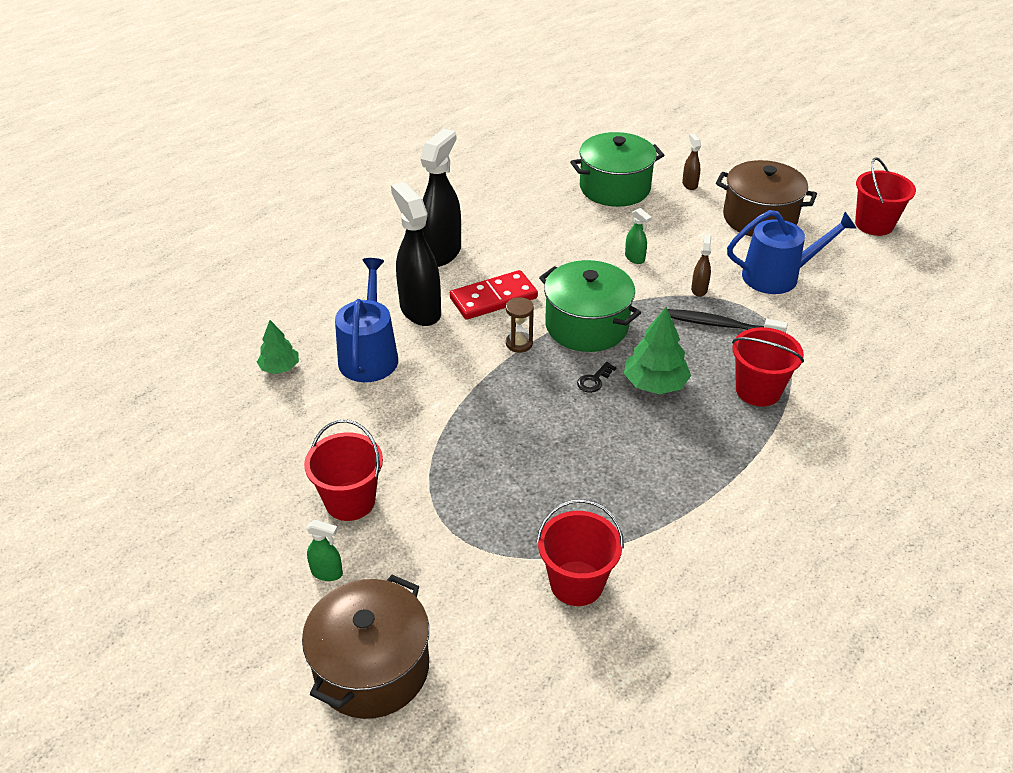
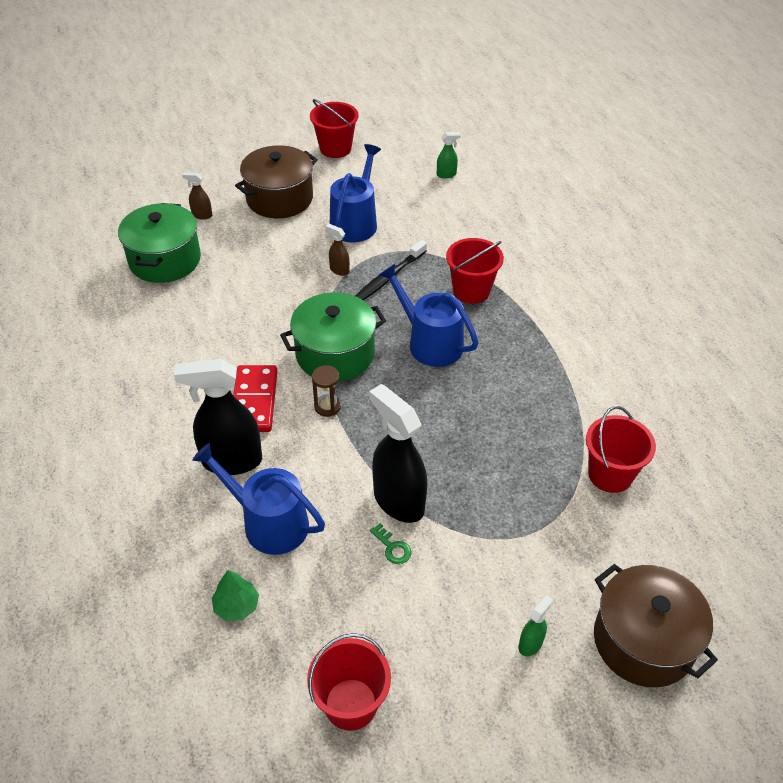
camera: 65 degrees left, 5 degrees up
red bucket [304,419,383,521] -> red bucket moved to [307,633,391,731]
black spray bottle [420,129,461,267] -> black spray bottle moved to [369,384,427,523]
black key [577,362,617,393] -> none
green tree [624,307,691,394] -> blue watering can [379,264,479,367]
green spray bottle [625,208,652,264] -> green spray bottle moved to [437,132,461,179]
none -> green key [370,523,412,564]

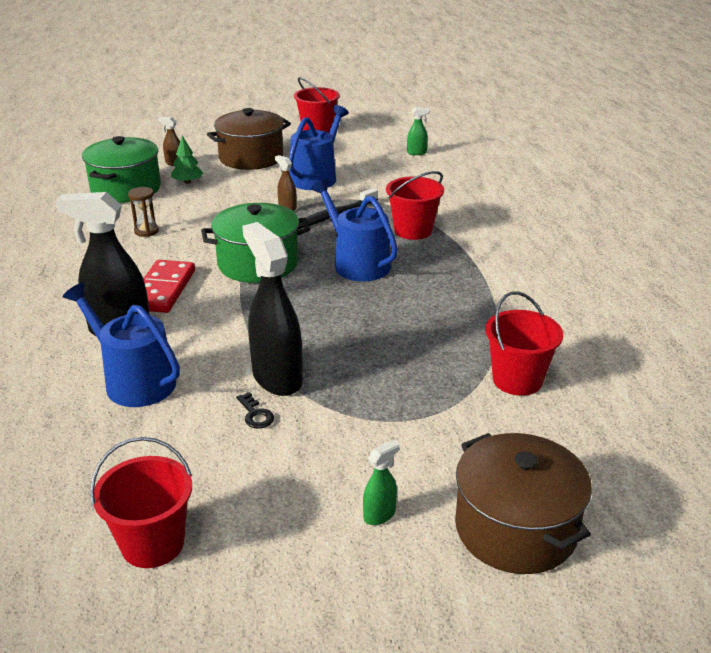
camera: 10 degrees right, 15 degrees down
green tree [212,570,259,621] -> green tree moved to [171,136,203,184]
brown hourglass [312,365,341,417] -> brown hourglass moved to [128,187,159,237]
green key [370,523,412,564] -> black key [236,392,274,429]

